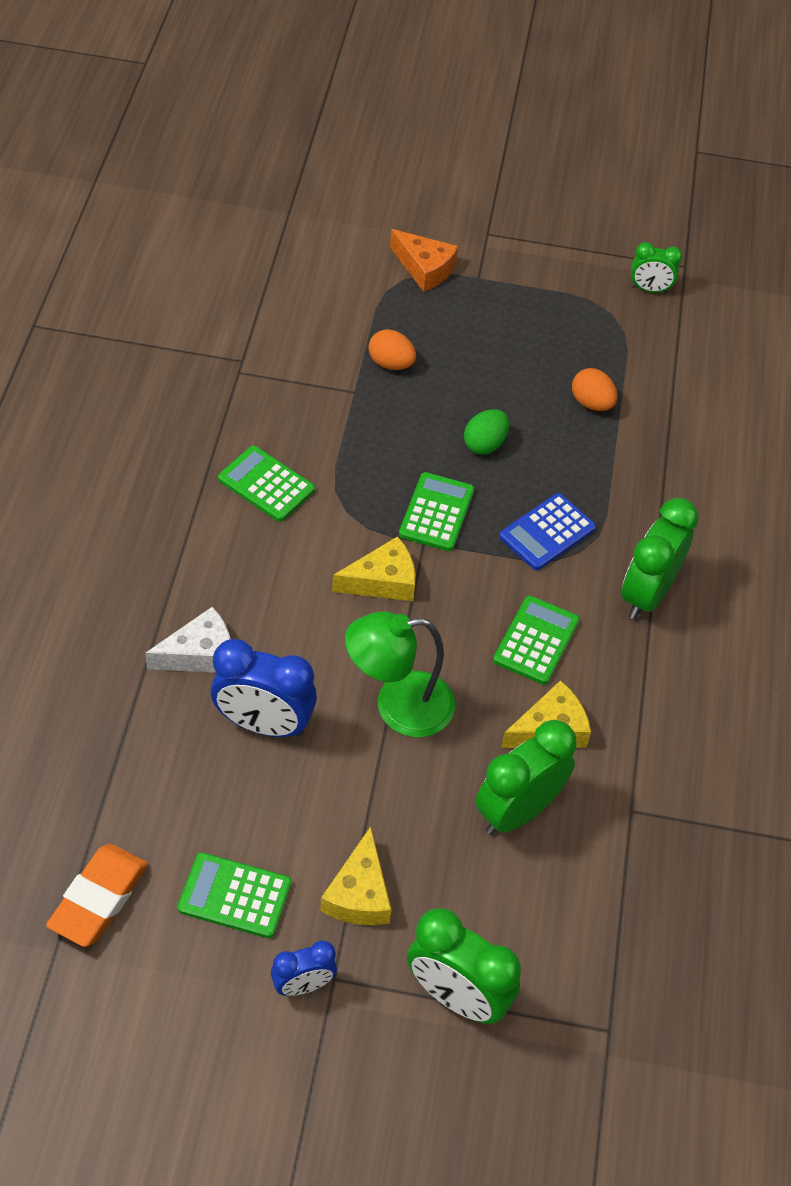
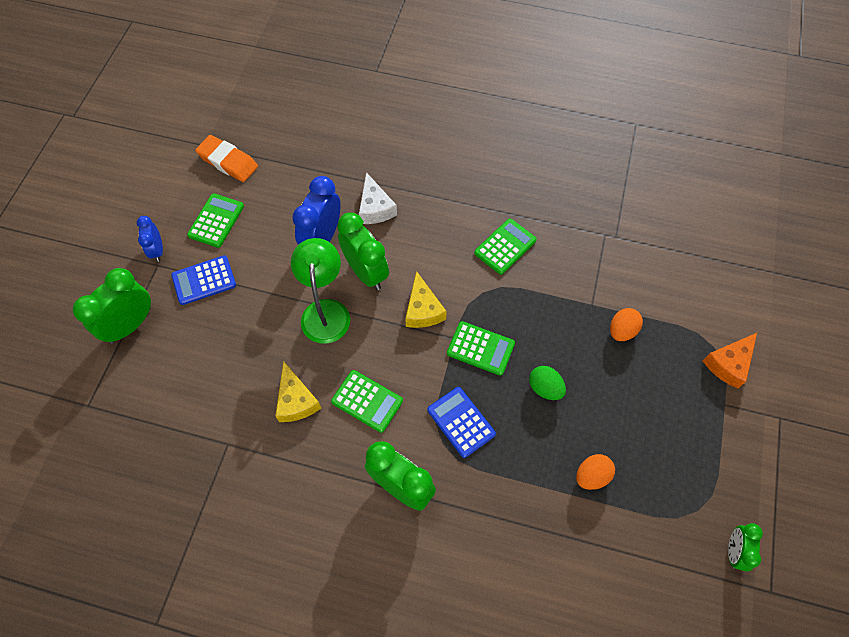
camera: 100 degrees right, 10 degrees up
yellow cheese [320,826,391,925] -> blue calculator [171,255,236,305]
green clock [476,720,577,835] -> green clock moved to [337,213,389,290]

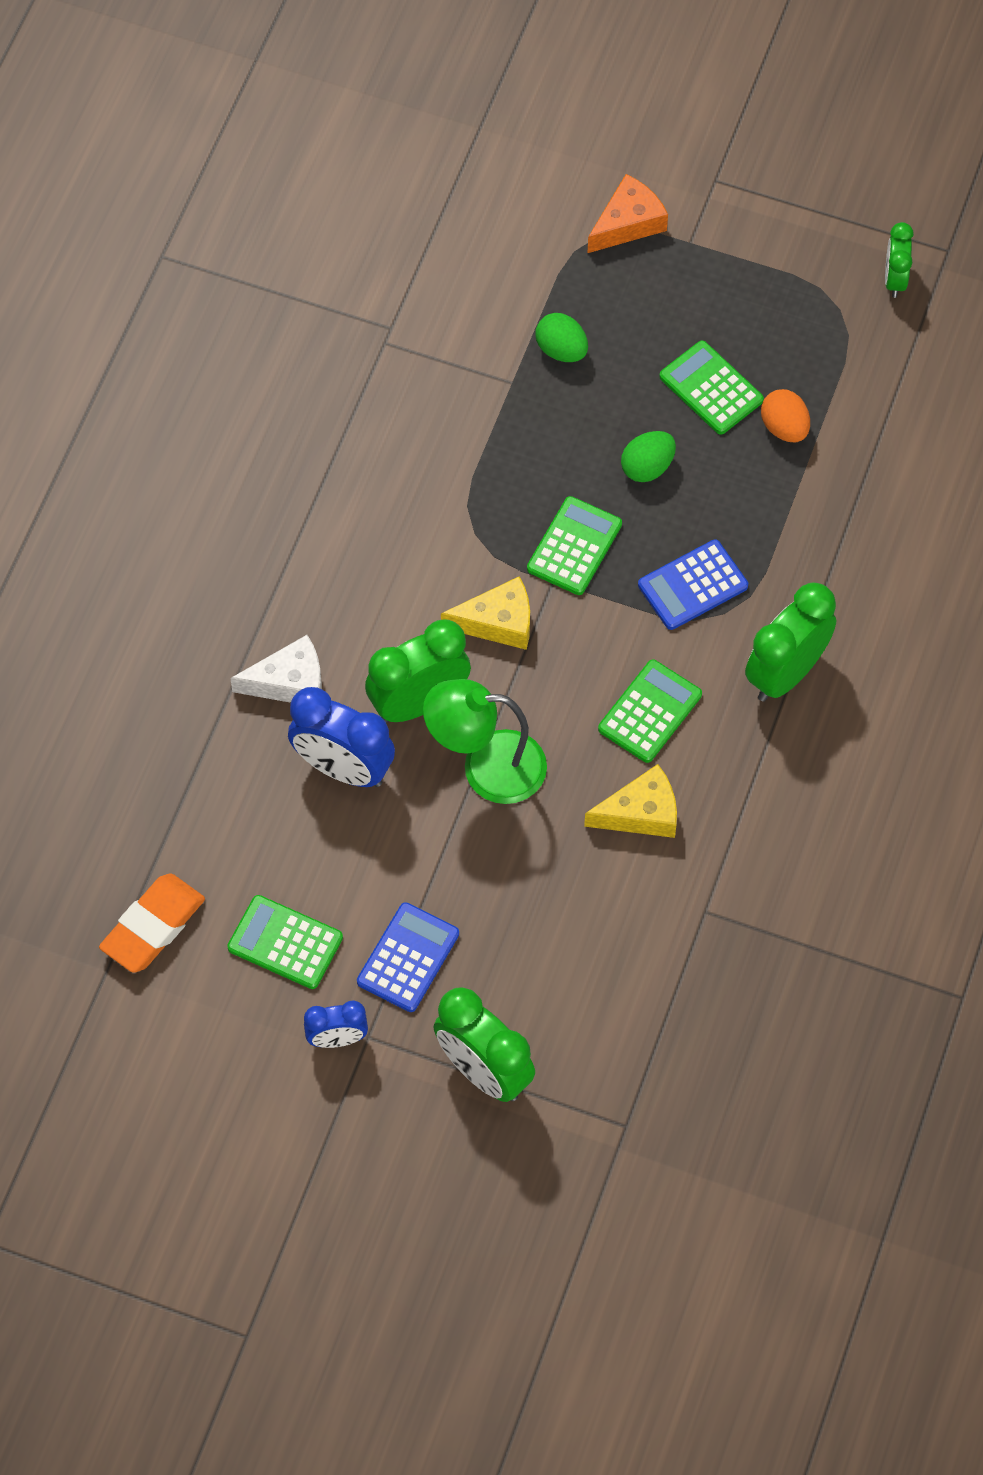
camera: 85 degrees left, 0 degrees up
blue calculator [171,255,236,305] -> blue calculator turned 135 degrees counterclockwise [357,902,459,1012]
green calculator [474,218,537,275] -> green calculator moved to [659,340,764,435]
orange egg [610,308,643,341] -> green egg [536,313,588,362]
orange cheese [703,333,757,388] -> orange cheese turned 90 degrees counterclockwise [588,174,668,253]
green clock [728,523,763,571] -> green clock turned 75 degrees clockwise [885,222,914,298]

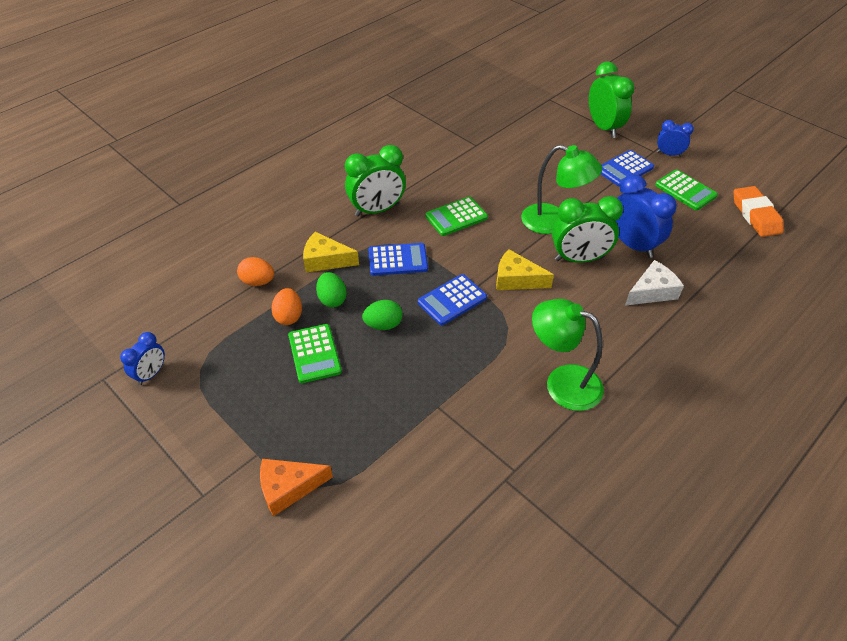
camera: 155 degrees left, 15 degrees down
orange eraser [99,874,205,973] -> orange eraser turned 75 degrees counterclockwise [734,186,784,237]
white cheese [230,635,322,703] -> white cheese turned 135 degrees clockwise [625,260,684,306]
green calculator [527,496,622,595] -> blue calculator [418,274,487,325]
green egg [536,313,588,362] -> green egg moved to [316,272,347,308]
yellow cheese [584,764,677,838] -> yellow cheese moved to [303,232,359,273]
green clock [885,222,914,298] -> blue clock [120,332,165,385]
none -> orange egg [237,257,274,286]
none -> green lamp [532,299,604,411]

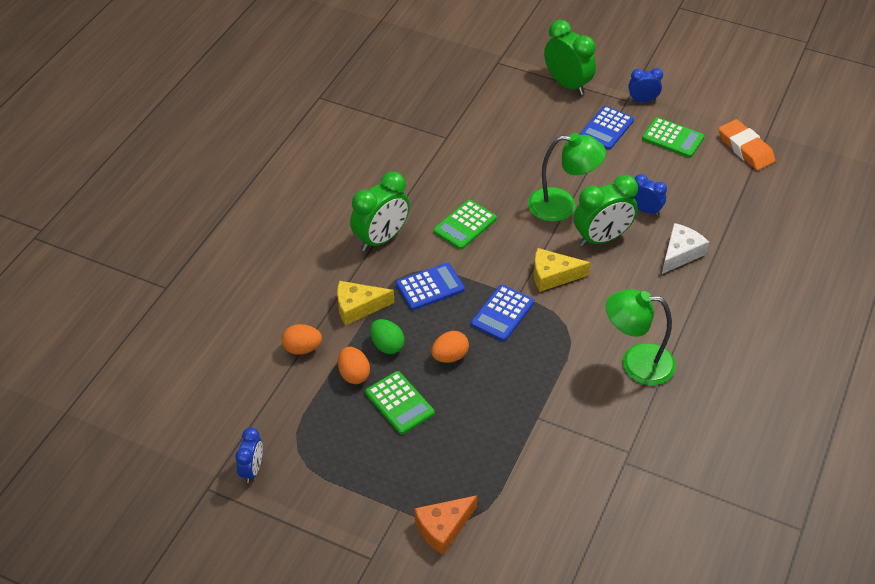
camera: 20 degrees left, 0 degrees up
green egg [362,300,403,330] -> orange egg [431,331,469,363]
blue clock [616,174,677,258] -> blue clock [634,174,667,216], size x0.57

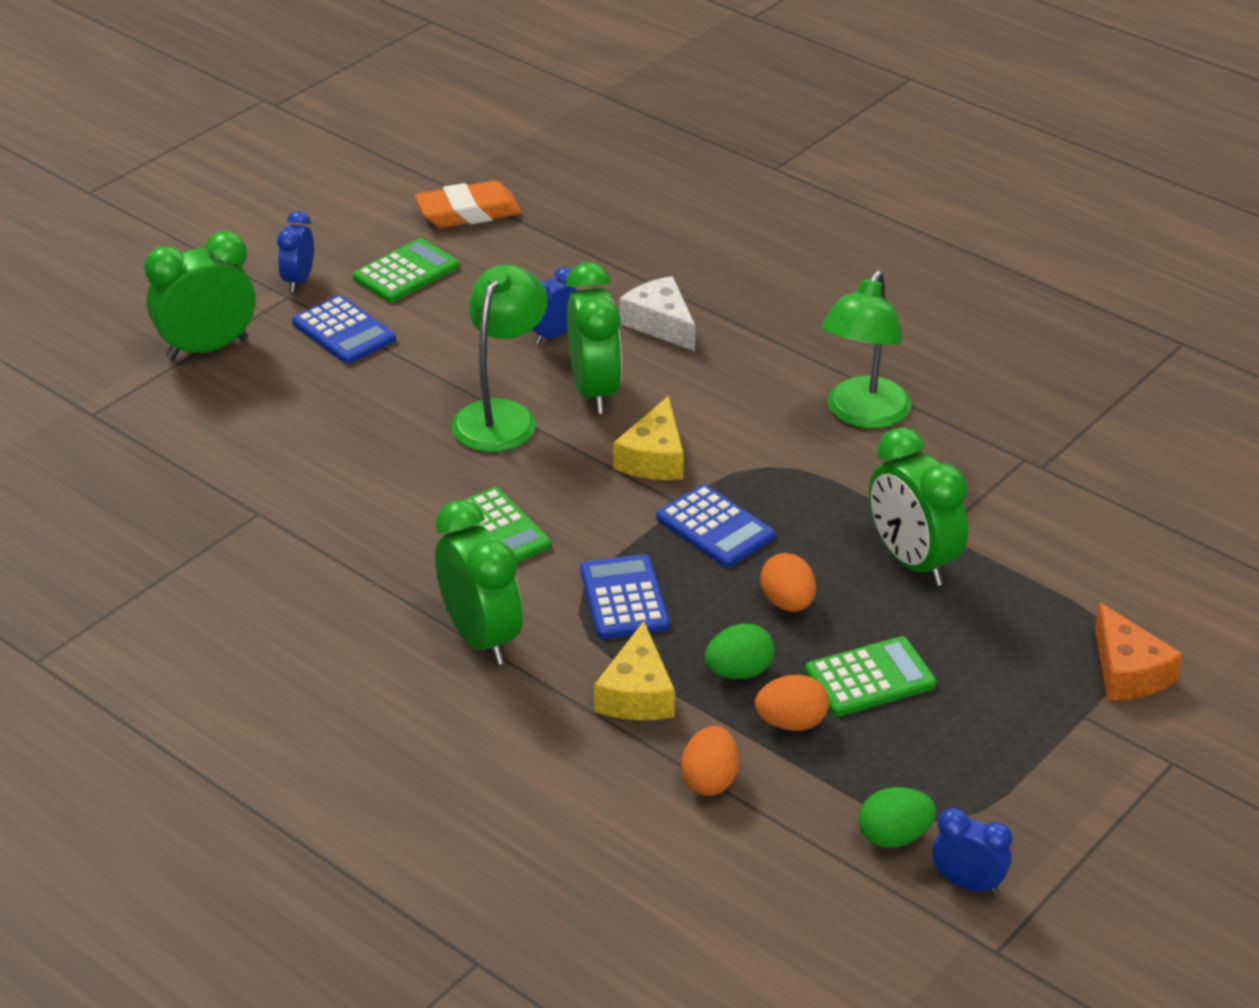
camera: 75 degrees left, 10 degrees down
none -> green egg [859,787,936,848]
none -> green clock [869,427,968,586]

